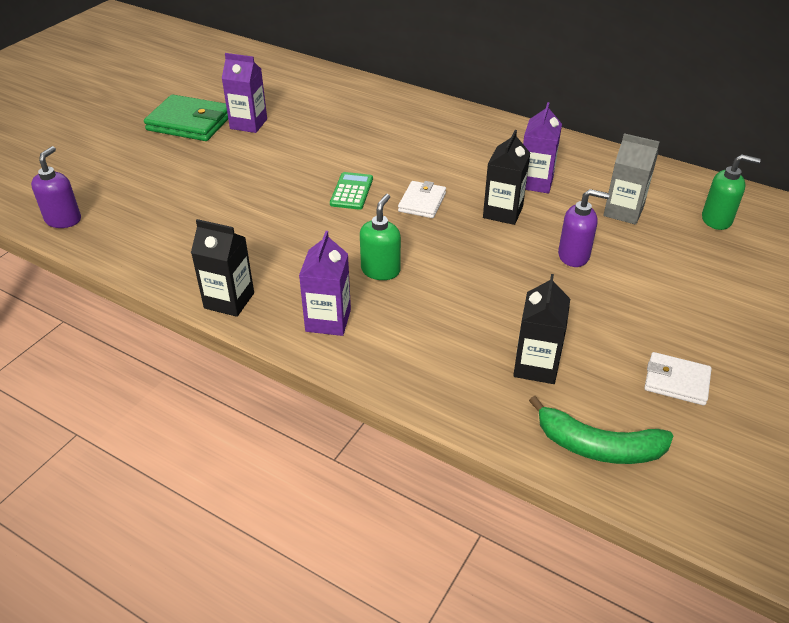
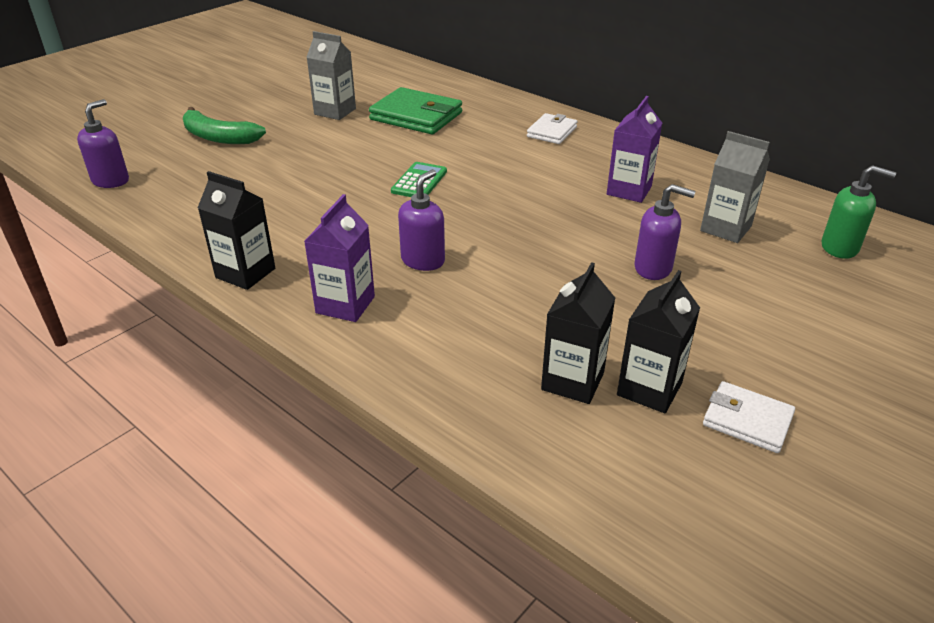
camera: 10 degrees right, 5 degrees down
green wallet [144,94,228,141] -> green wallet moved to [369,87,462,134]
purple carton [222,53,267,133] -> grey carton [306,31,356,120]
green soap dispenser [360,194,401,280] -> purple soap dispenser [398,169,445,271]
white wallet [398,181,446,218] -> white wallet moved to [527,113,577,144]
black carton [483,130,530,225] -> black carton moved to [617,270,700,413]
green banana [529,396,673,464] -> green banana moved to [183,107,266,144]

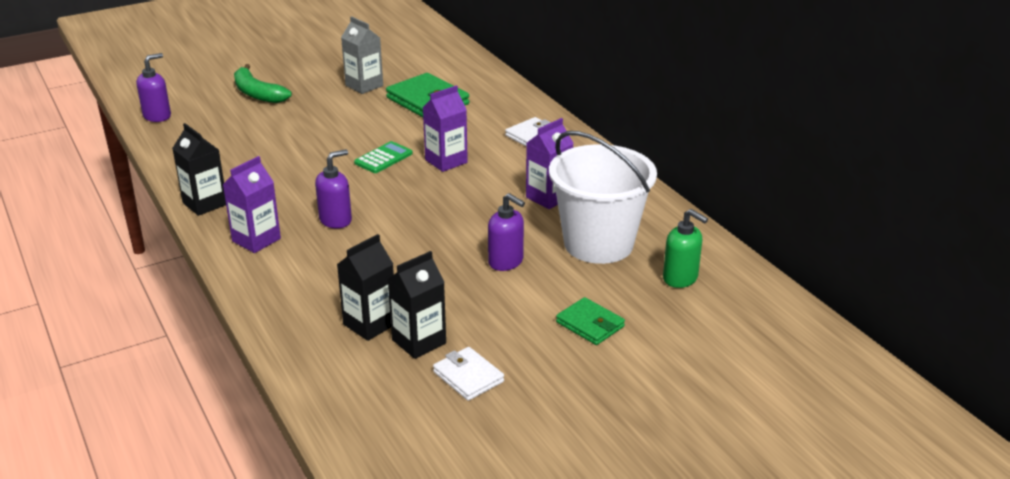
camera: 20 degrees right, 5 degrees down
grey carton [700,131,770,243] -> white bucket [549,131,657,264]
none -> purple carton [423,85,468,172]
none -> green wallet [556,297,625,345]

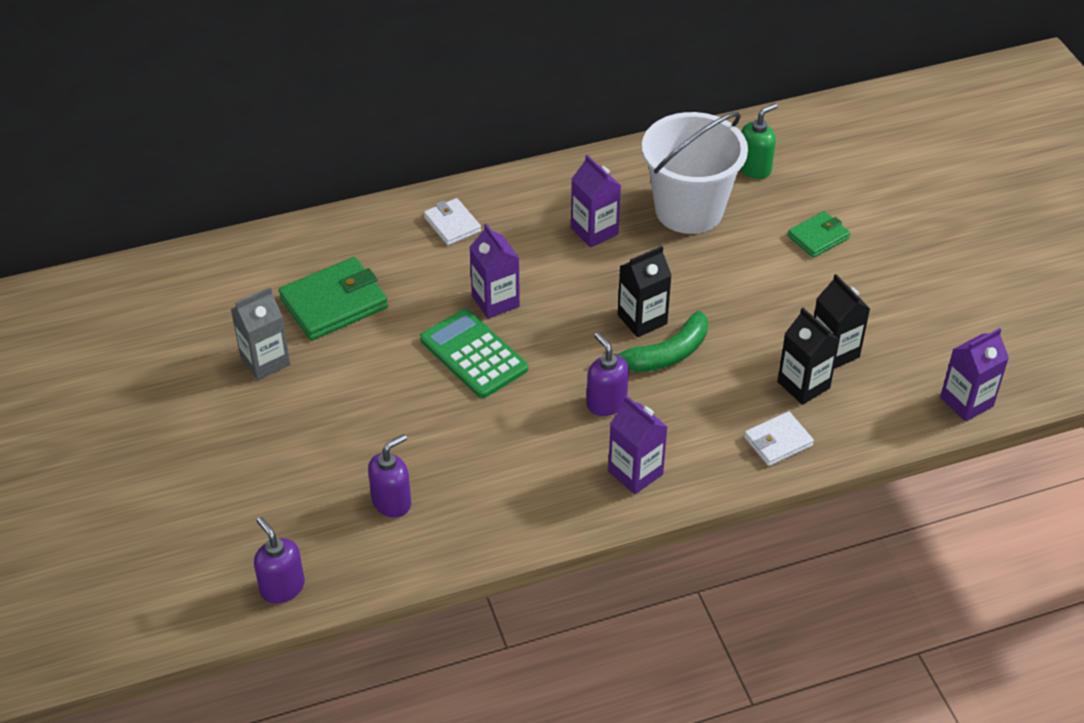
camera: 80 degrees left, 15 degrees up
black carton [172,123,226,216] -> black carton moved to [618,246,672,337]
green banana [234,64,292,103] -> green banana moved to [603,311,708,372]
green calculator [354,141,413,173] -> green calculator [420,309,528,398], size x1.61
white wallet [433,347,504,401] -> white wallet moved to [744,411,814,466]
purple soap dispenser [488,193,525,271] -> purple soap dispenser moved to [368,434,411,518]
none -> purple carton [940,328,1009,422]

